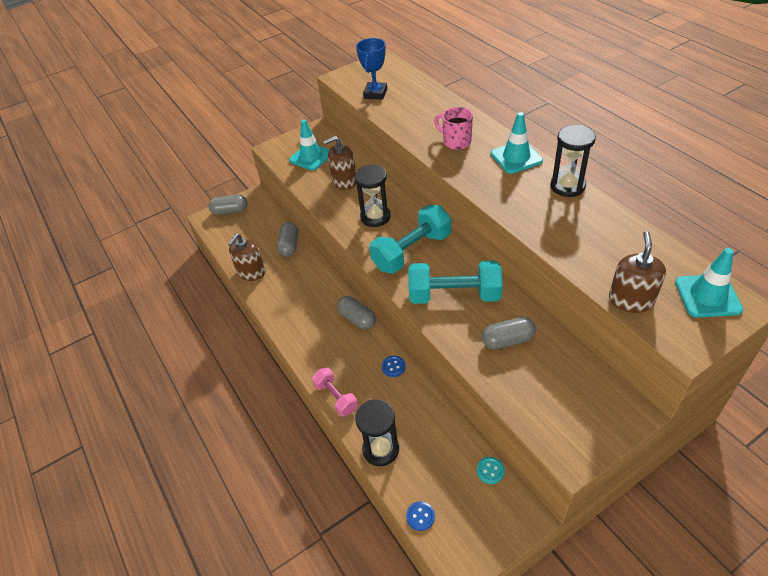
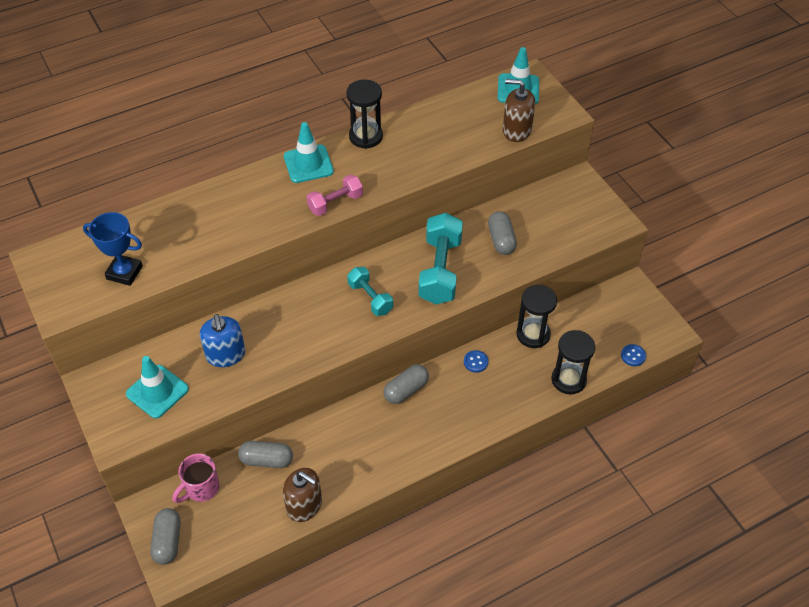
camera: 90 degrees left, 5 degrees up
pink dumbbell [312,367,358,417] -> pink dumbbell moved to [307,174,363,216]
brown soap dispenser [323,136,356,190] -> blue soap dispenser [200,314,245,367]
black hourglass [354,164,391,227] -> black hourglass moved to [516,285,557,348]
turquoise dumbbell [369,205,451,273] -> turquoise dumbbell [347,267,393,316], size x0.59
pink mug [434,107,473,150] -> pink mug moved to [173,453,219,503]
turquoise button [477,457,504,484] -> none

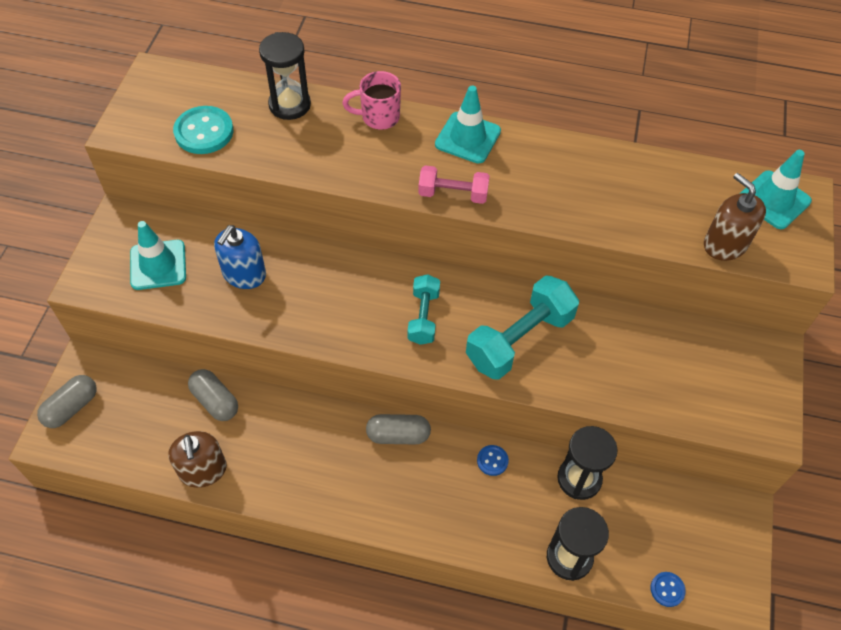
camera: 40 degrees right, 5 degrees up
blue trophy [83,212,143,286] -> turquoise button [173,106,233,154]
pink mug [173,453,219,503] -> pink mug moved to [342,71,401,130]
black hourglass [347,79,383,149] -> black hourglass moved to [259,32,311,120]
grey capsule [488,211,517,255] -> none

